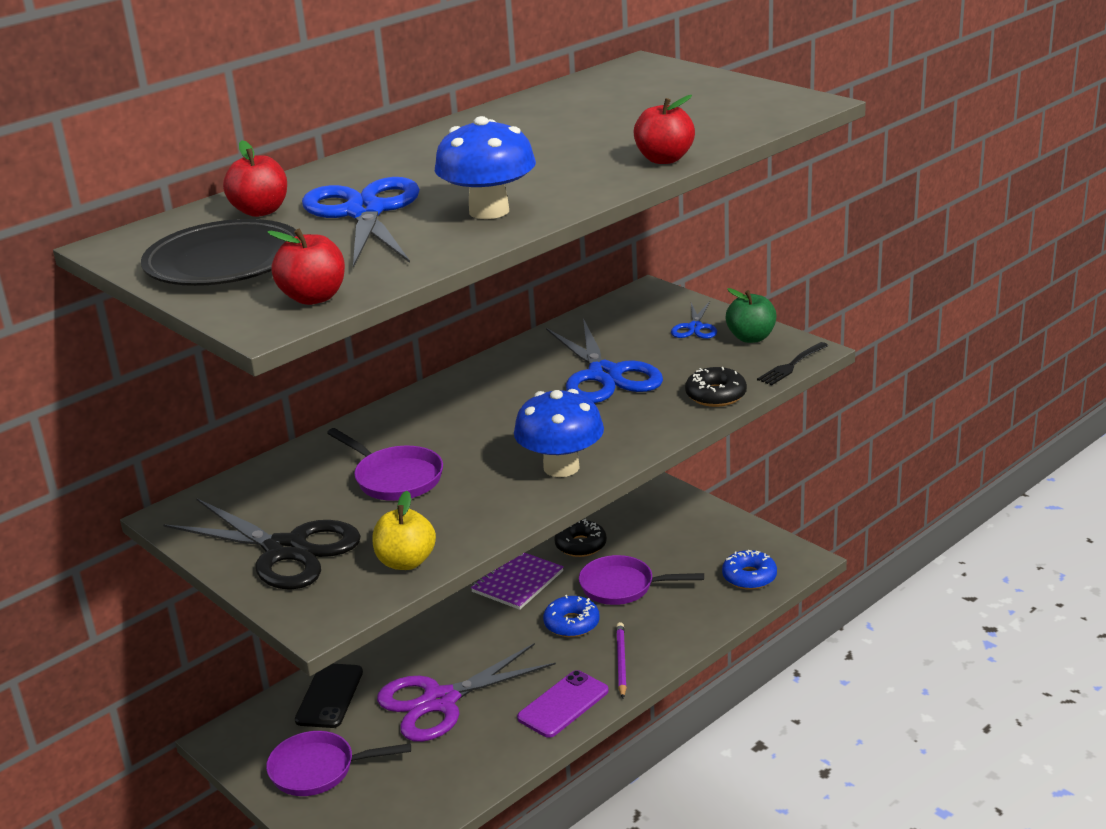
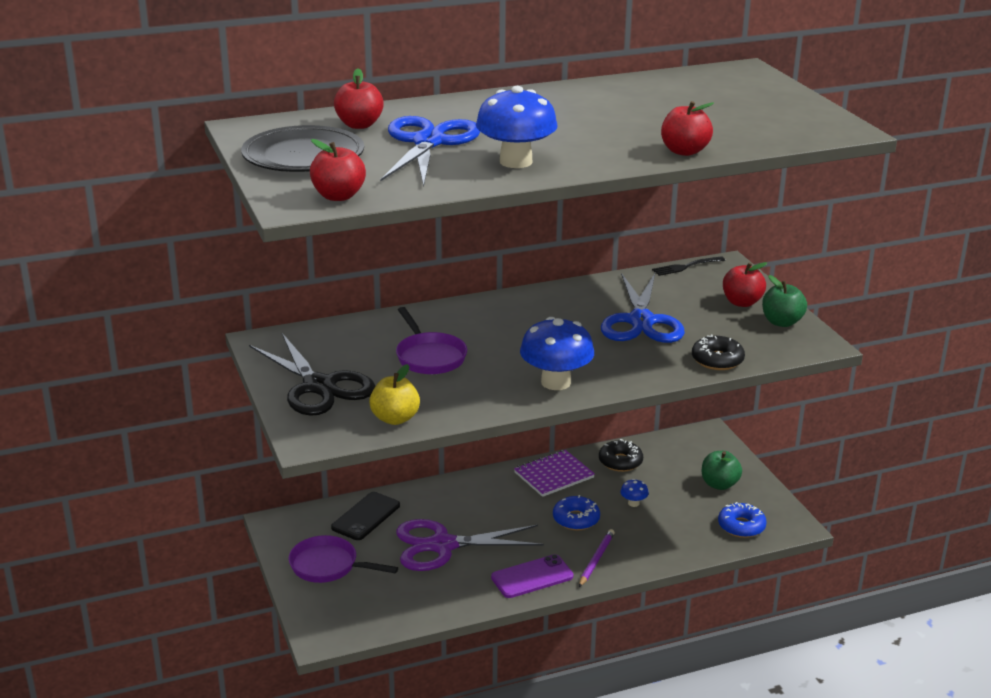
camera: 20 degrees right, 0 degrees up
purple pan [579,555,704,605] -> blue mushroom [620,479,649,507]
blue scissors [671,302,717,339] -> red apple [723,262,767,307]
black fork [757,342,828,385] -> black fork moved to [652,256,725,276]
none -> green apple [702,451,742,490]

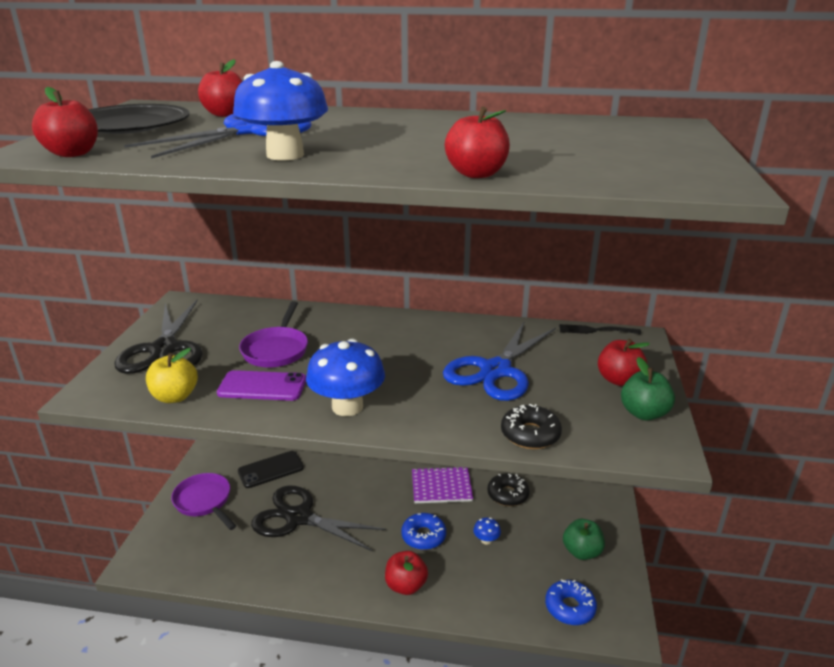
camera: 30 degrees right, 0 degrees up
purple scissors [396,519,544,571] -> black scissors [251,485,386,552]
purple phone [491,554,573,598] -> purple phone moved to [217,370,306,401]
purple pencil [579,529,615,587] -> red apple [385,551,428,595]

